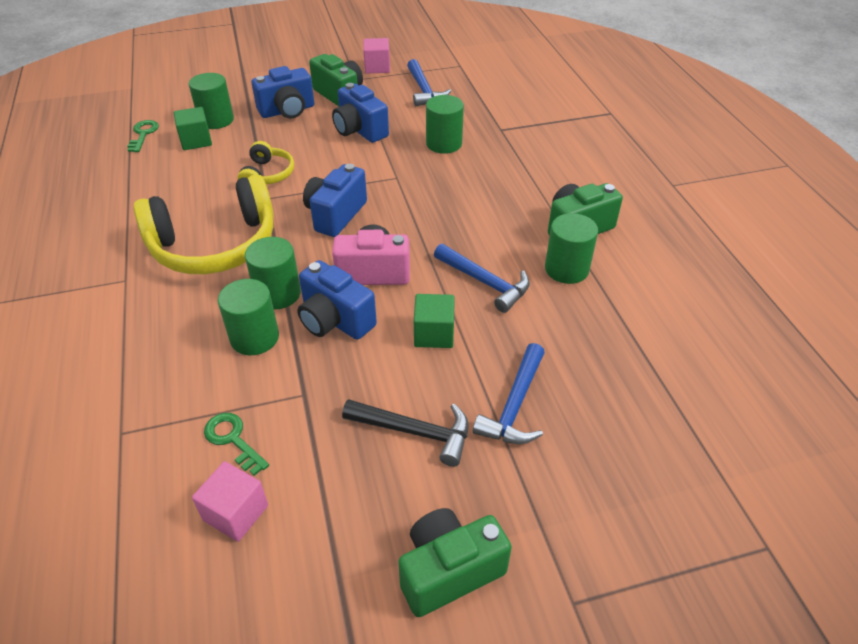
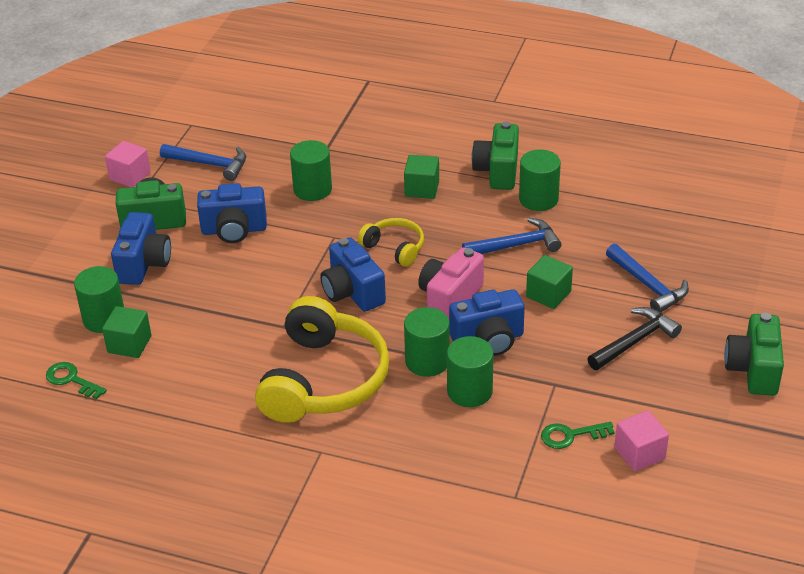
camera: 55 degrees left, 5 degrees down
yellow headphones [237,141,294,184] -> yellow headphones moved to [358,218,424,267]
none -> green cube [404,155,439,199]

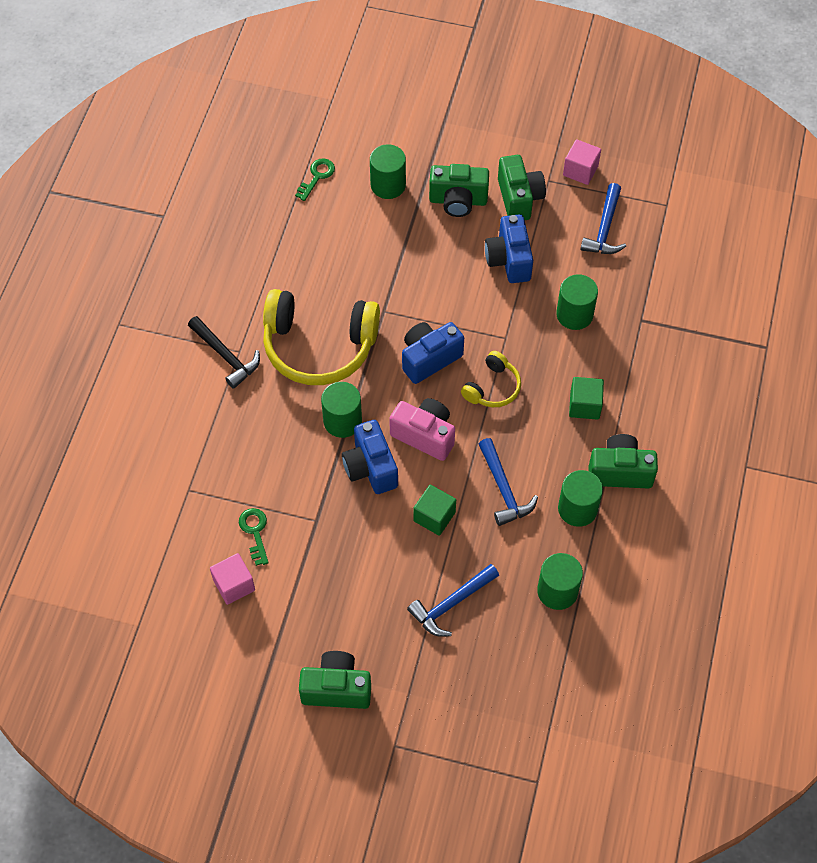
camera: 85 degrees right, 20 degrees up
green cube [102,306,151,358] -> none
blue camera [111,212,171,285] -> green camera [429,164,489,217]
green cylinder [447,336,494,407] -> green cylinder moved to [537,553,583,610]
black hammer [587,307,682,370] -> black hammer moved to [188,316,260,389]

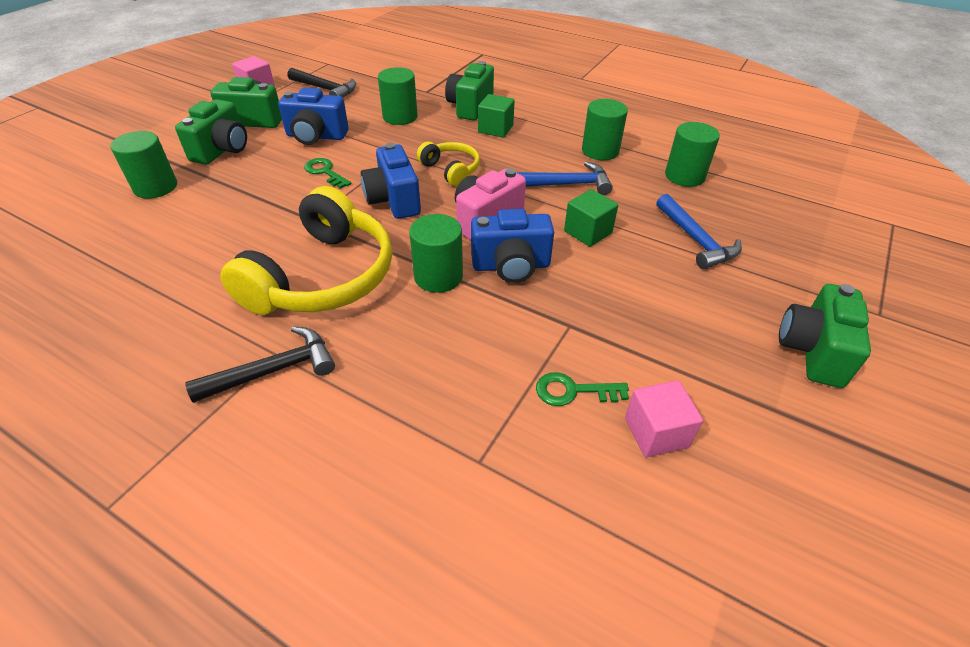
camera: 75 degrees left, 15 degrees down
green key [295,159,335,201] -> green key moved to [304,158,351,189]
blue hammer [580,183,626,254] -> black hammer [288,68,356,98]
green camera [588,434,658,488] -> green camera moved to [445,61,494,121]

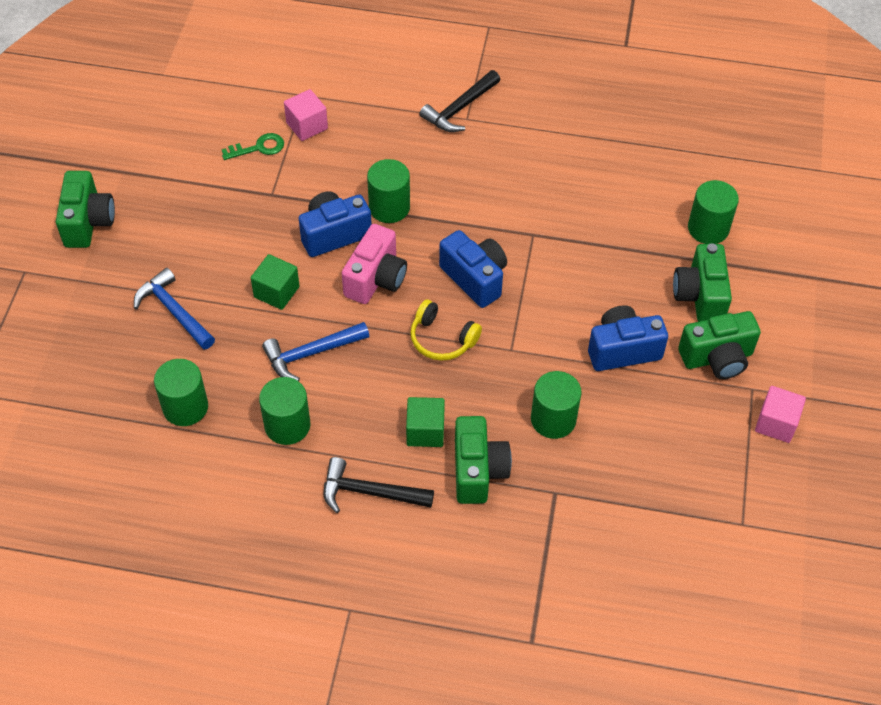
camera: 160 degrees right, 10 degrees up
yellow headphones [220,186,392,315] -> none
black hammer [288,68,356,98] -> black hammer moved to [324,457,434,513]
green key [304,158,351,189] -> none
pink cube [625,381,703,457] -> pink cube moved to [284,89,328,141]

